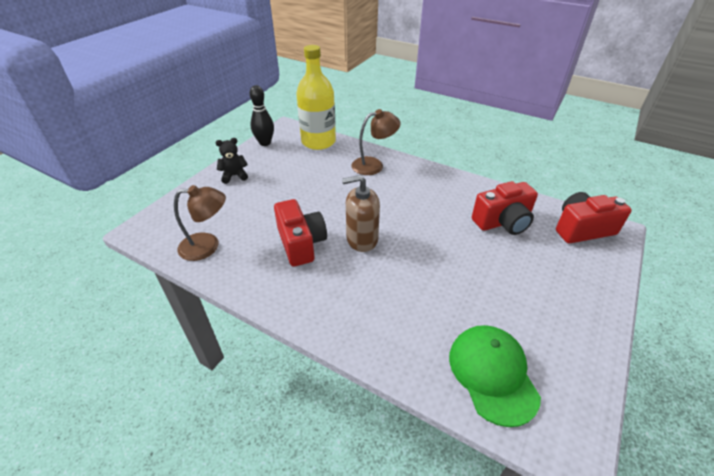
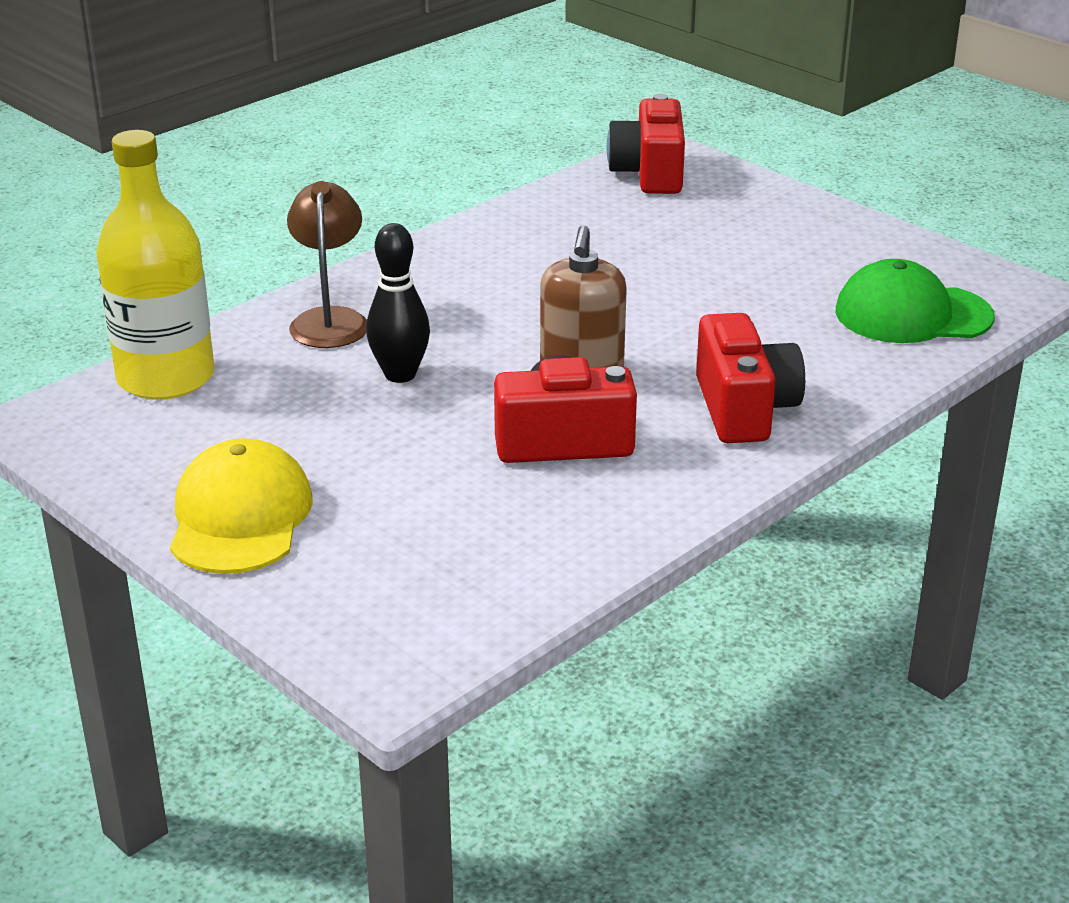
camera: 75 degrees left, 10 degrees down
brown lamp [174,185,226,261] -> none
black teddy bear [216,138,248,184] -> yellow cap [170,438,312,574]
black bowling pin [249,85,274,146] -> black bowling pin moved to [366,223,430,383]
red camera [472,181,538,235] -> red camera moved to [696,313,805,443]

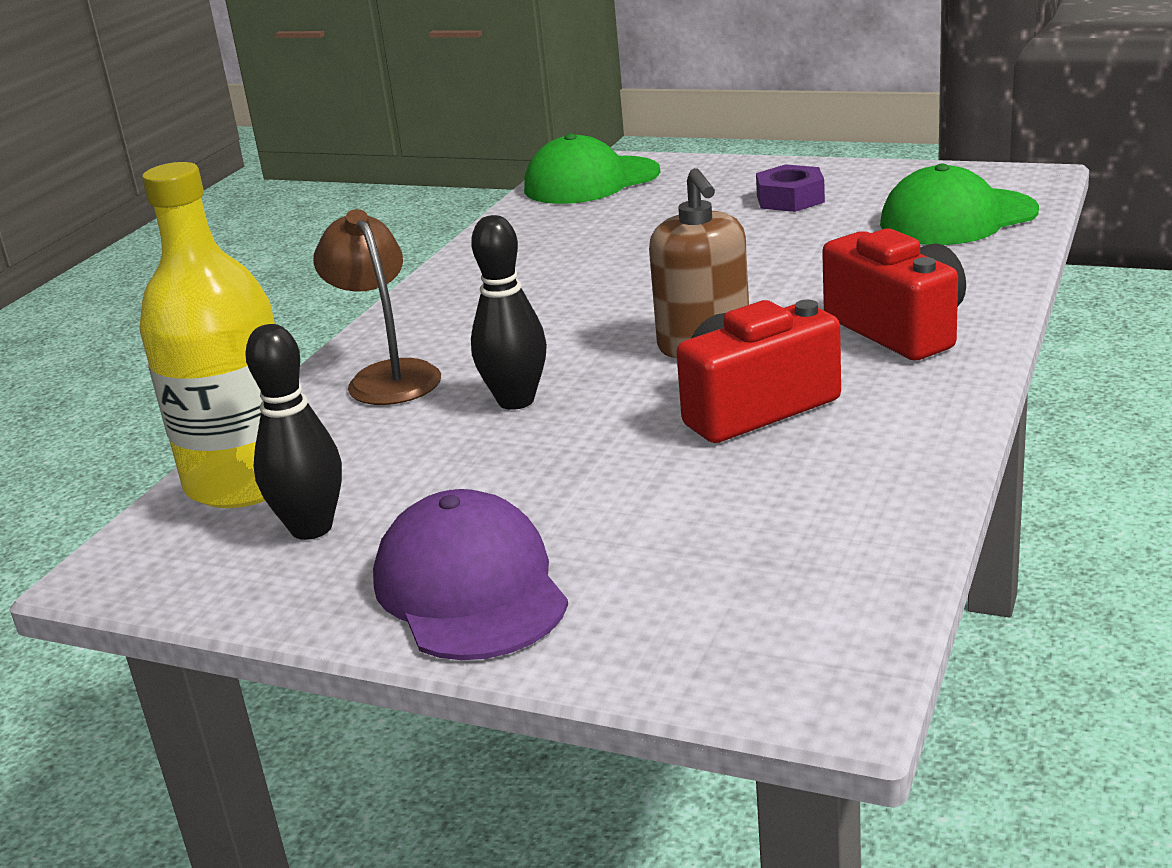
camera: 20 degrees left, 5 degrees down
yellow cap [170,438,312,574] -> purple cap [373,489,568,660]
red camera [607,94,685,194] -> green cap [524,133,660,204]
none -> black bowling pin [245,324,342,540]
none -> purple nut [756,164,825,212]

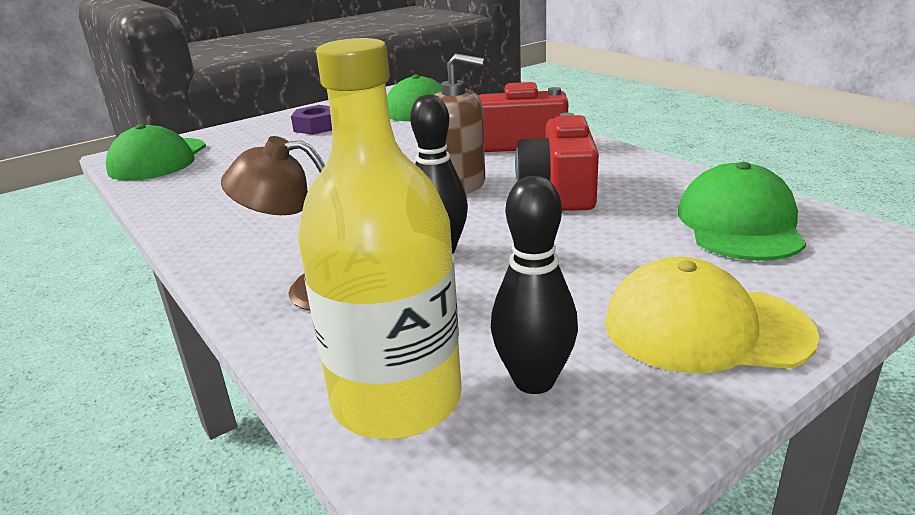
camera: 60 degrees left, 0 degrees up
purple cap [373,489,568,660] -> yellow cap [605,257,820,373]
none -> green cap [678,162,806,261]

